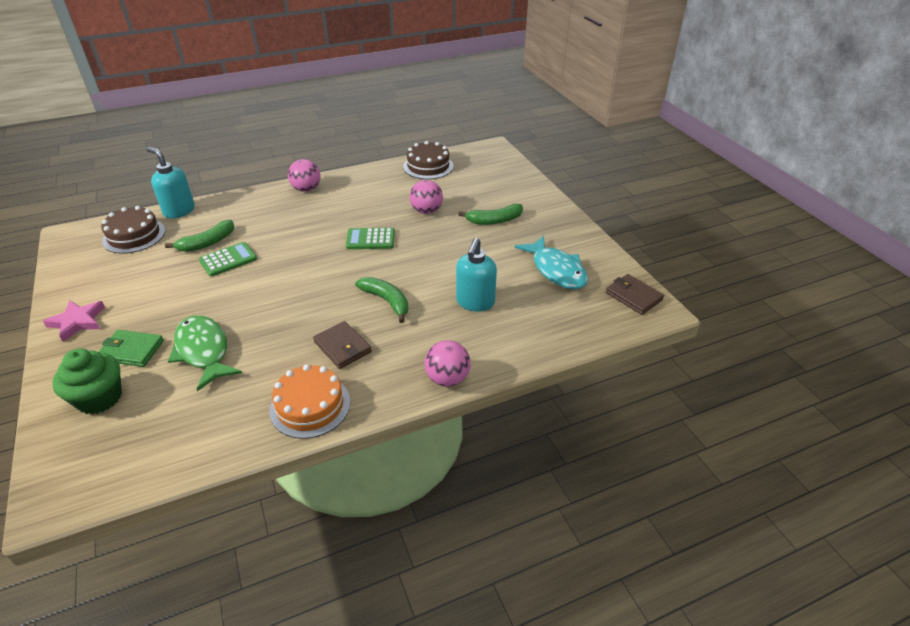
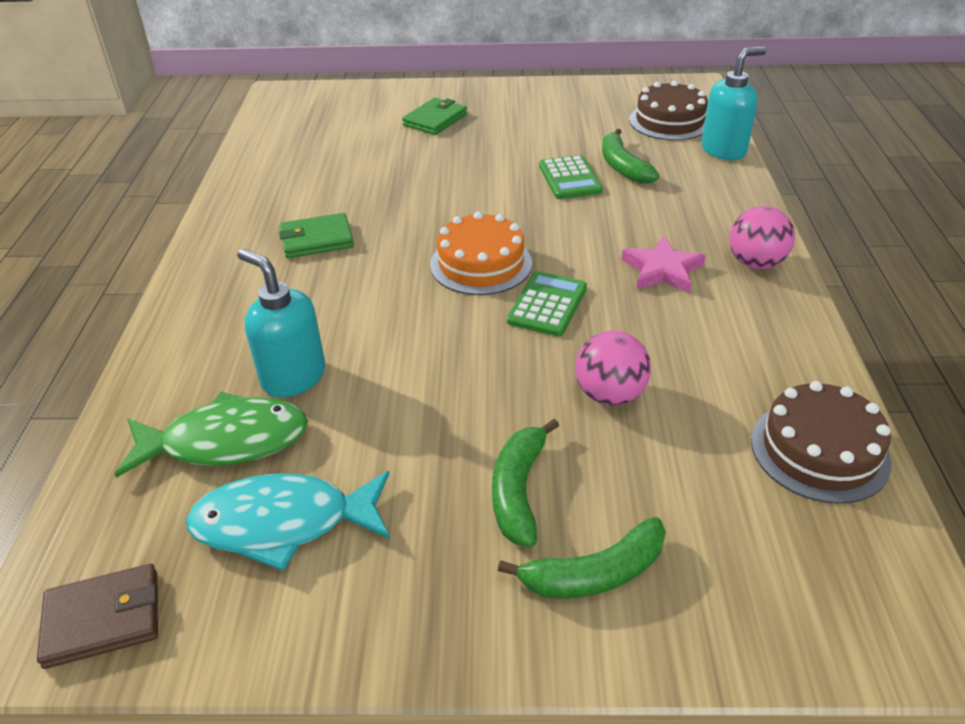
camera: 115 degrees right, 0 degrees up
pink star [43,300,105,342] -> pink star moved to [622,236,706,293]
green cupcake [52,348,122,414] -> none
green fish [168,315,242,391] -> green fish moved to [114,391,308,478]
orange cake [270,364,350,439] -> orange cake moved to [430,212,532,295]
brown wallet [313,321,372,369] -> green wallet [279,213,354,258]
green banana [355,277,408,323] -> green banana moved to [498,517,666,599]
pink ball [425,340,470,387] -> none

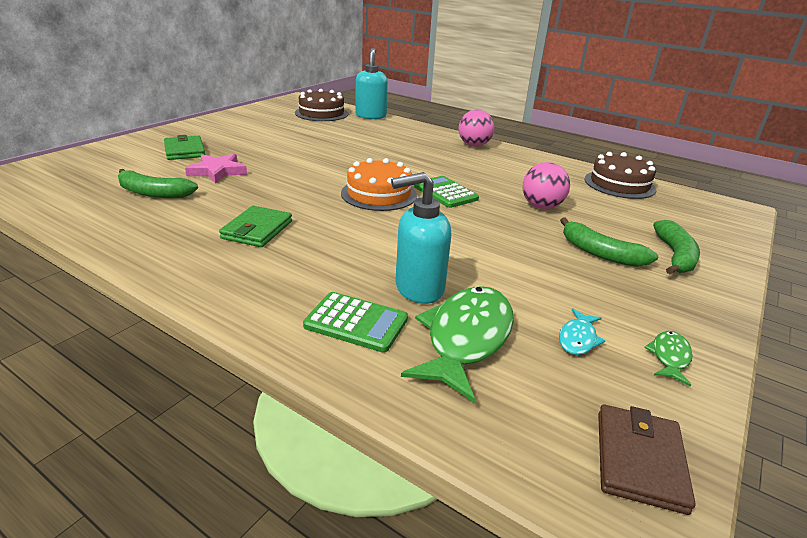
camera: 60 degrees left, 10 degrees down
turquoise fish [186,471,390,571] -> turquoise fish [559,308,605,355], size x0.47
green calculator [539,155,603,199] -> green calculator moved to [303,292,408,353]
green banana [602,129,659,184] -> green banana moved to [118,169,198,198]
pink star [622,236,706,293] -> pink star moved to [185,154,247,184]
none -> green fish [644,331,693,386]

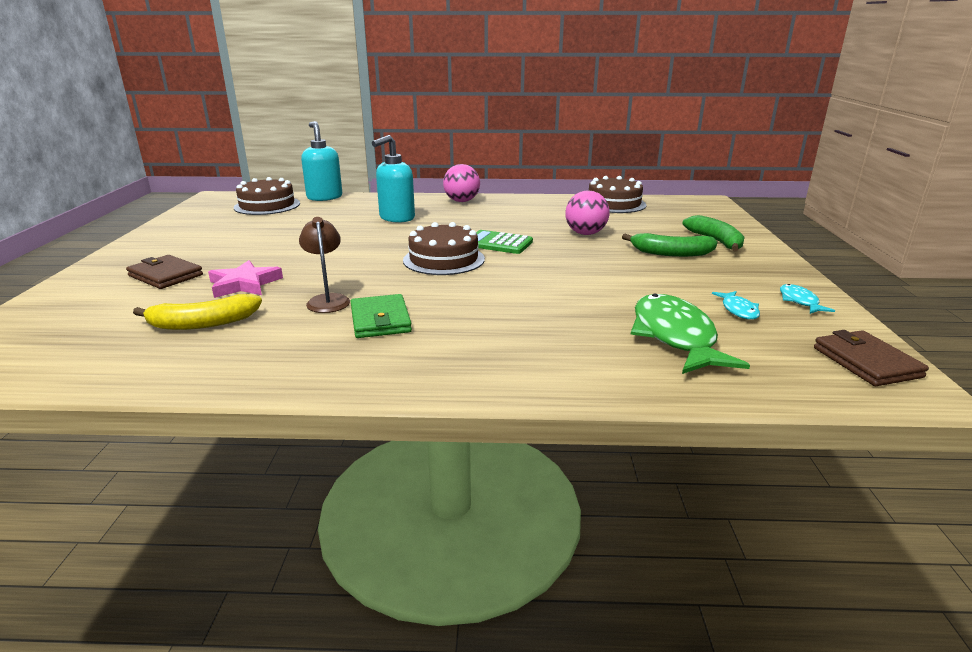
camera: 30 degrees left, 5 degrees down
green banana [118,169,198,198] -> yellow banana [133,294,262,330]
green wallet [164,135,205,160] -> brown wallet [126,255,203,289]
green calculator [303,292,408,353] -> none
orange cake [341,158,417,211] -> brown cake [403,222,485,275]
turquoise soap dispenser [391,172,451,304] -> turquoise soap dispenser moved to [372,135,415,223]
green fish [644,331,693,386] -> turquoise fish [780,284,835,314]
none -> brown lamp [299,217,350,313]

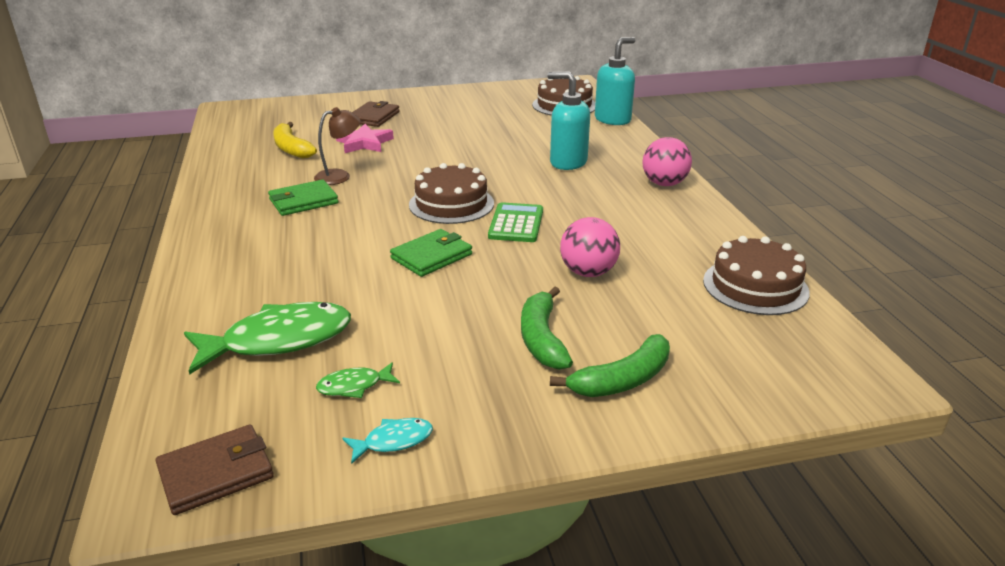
camera: 75 degrees right, 5 degrees up
turquoise fish [712,291,760,320] -> green fish [316,362,400,398]
none -> green wallet [390,229,472,277]

